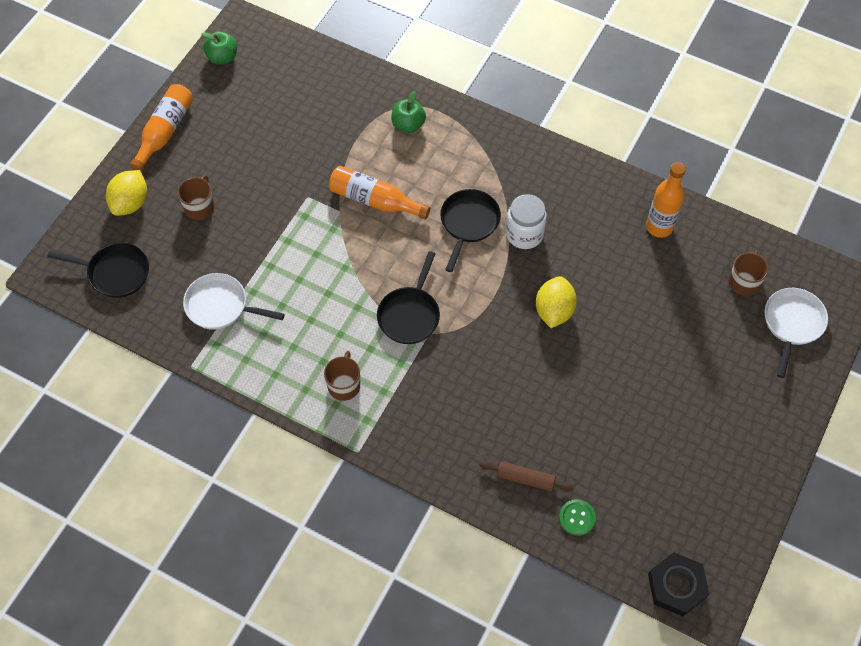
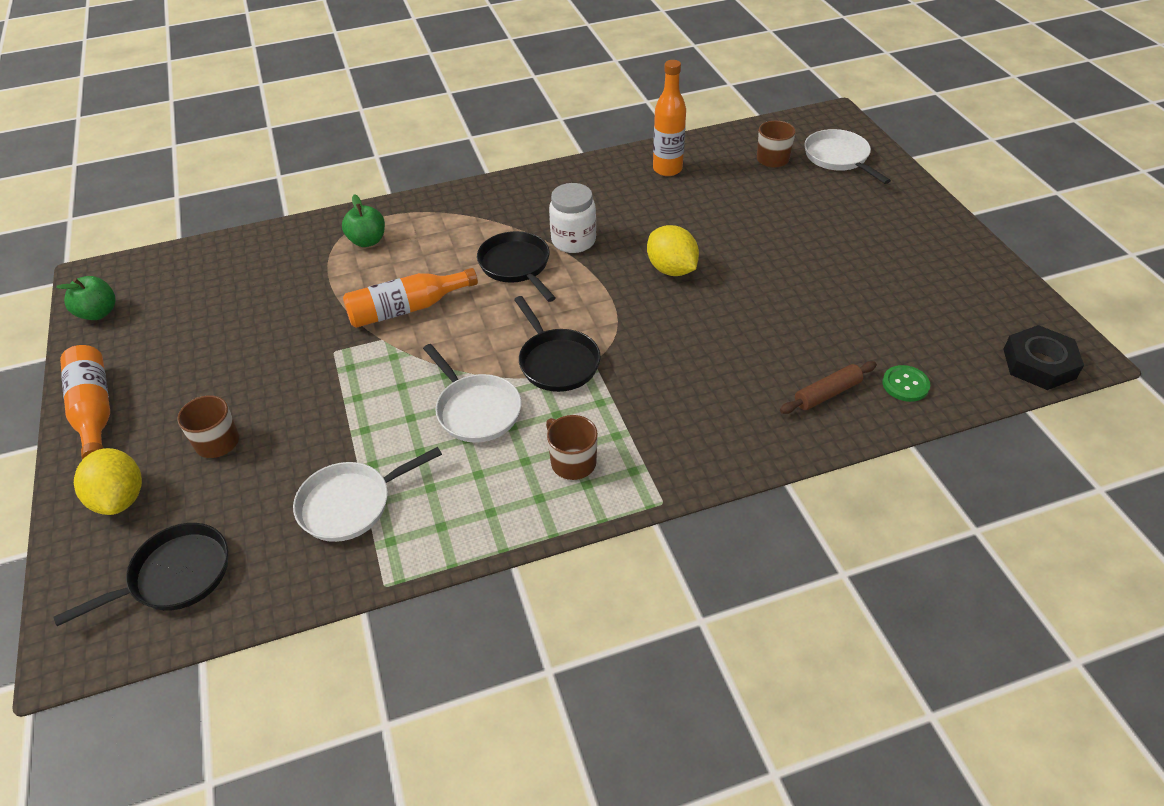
camera: 45 degrees left, 15 degrees down
none -> white pan [423,344,521,443]

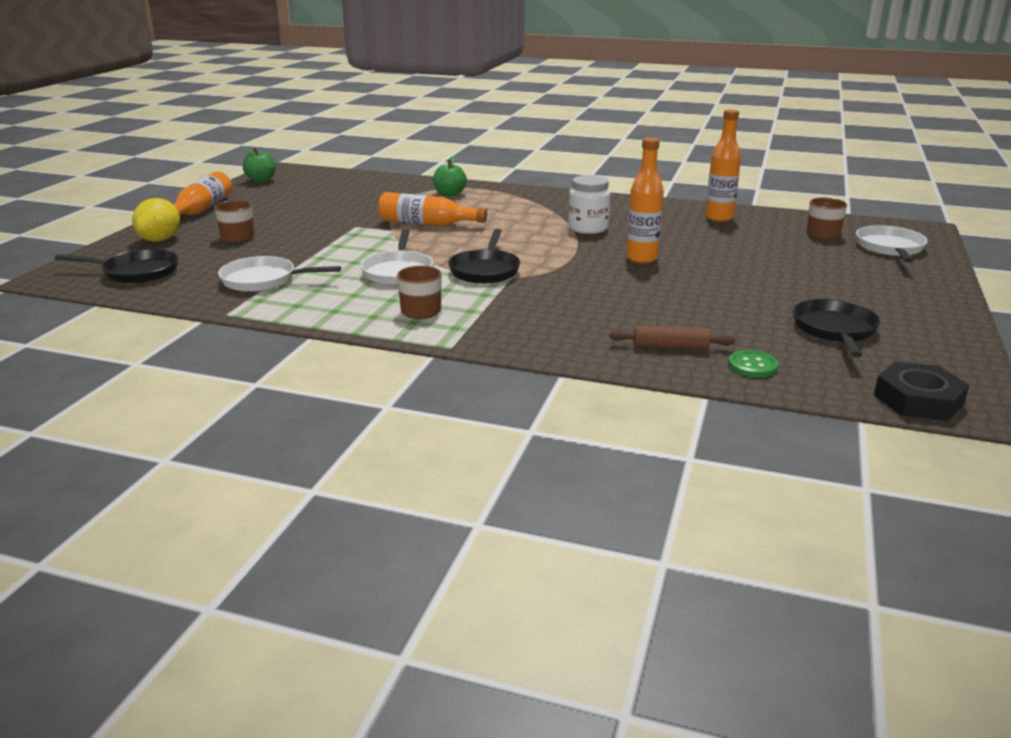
camera: 35 degrees right, 20 degrees down
black pan [477,231,556,302] -> black pan moved to [793,299,880,357]
yellow lemon [647,225,699,276] -> orange bottle [626,137,664,263]

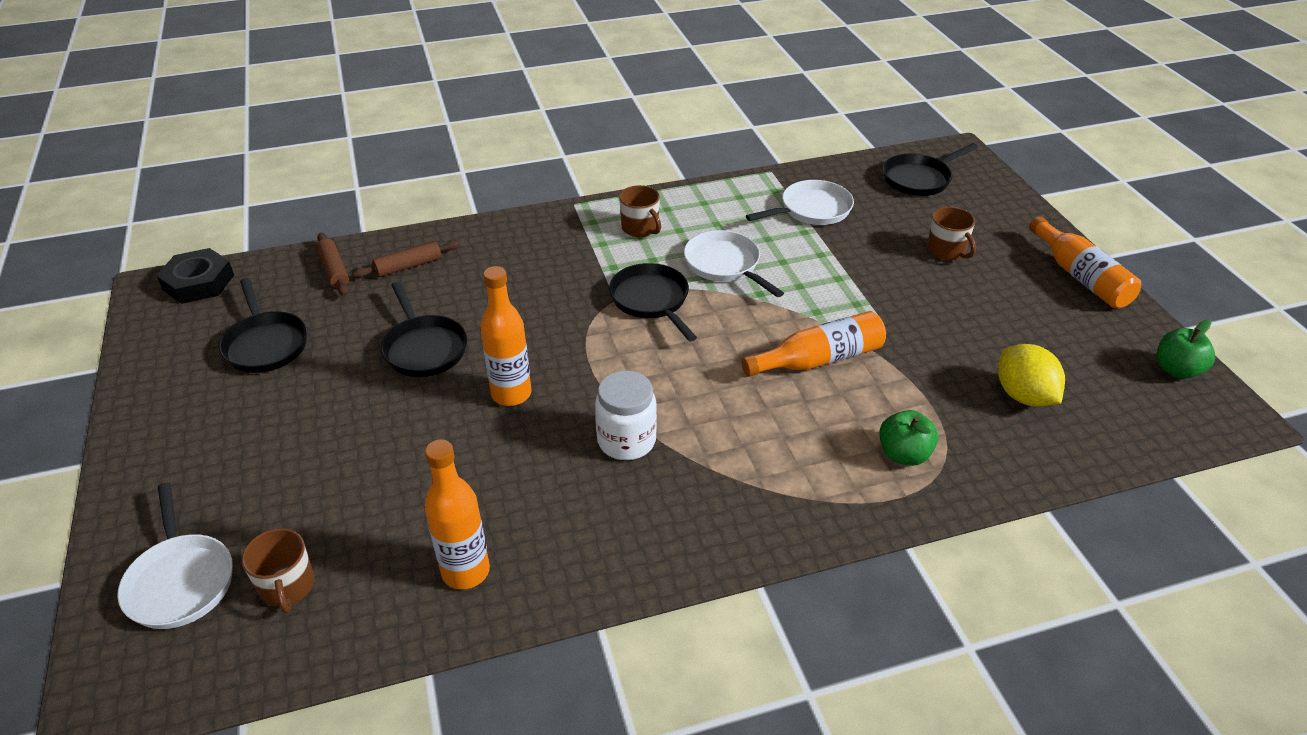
camera: 145 degrees right, 15 degrees up
yellow lemon [132,198,180,242] -> yellow lemon moved to [998,344,1065,406]
green button [728,350,778,377] -> brown rolling pin [316,233,349,296]
none -> black pan [381,281,467,377]

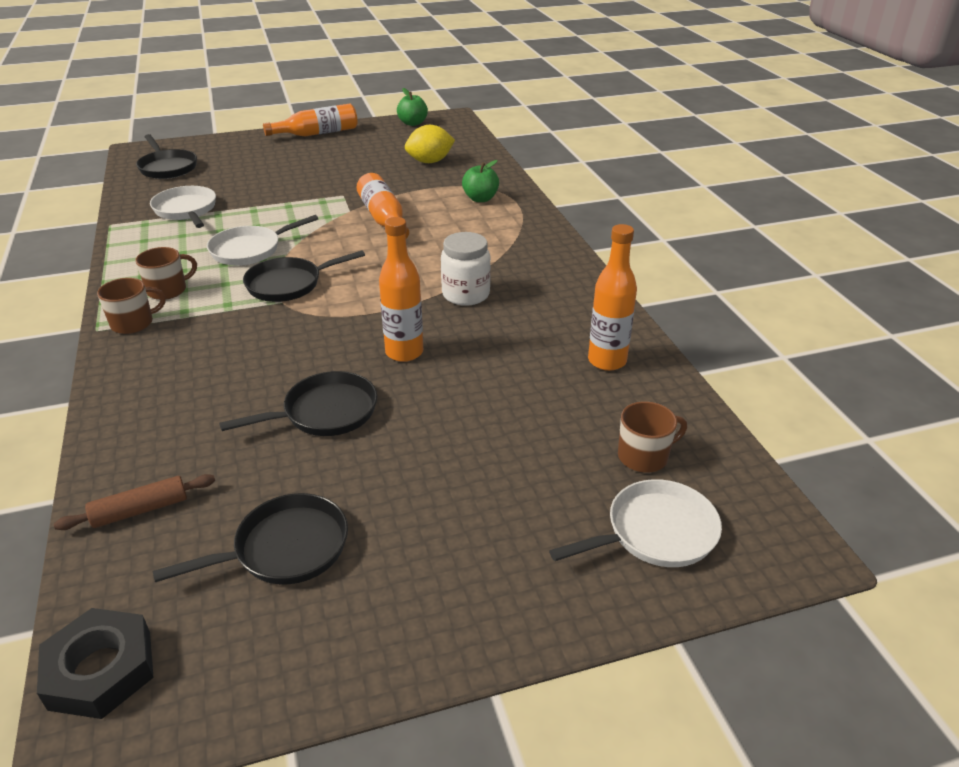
camera: 90 degrees left, 5 degrees down
brown rolling pin [353,240,460,278] -> none
brown mug [927,207,976,260] -> brown mug moved to [97,278,166,334]

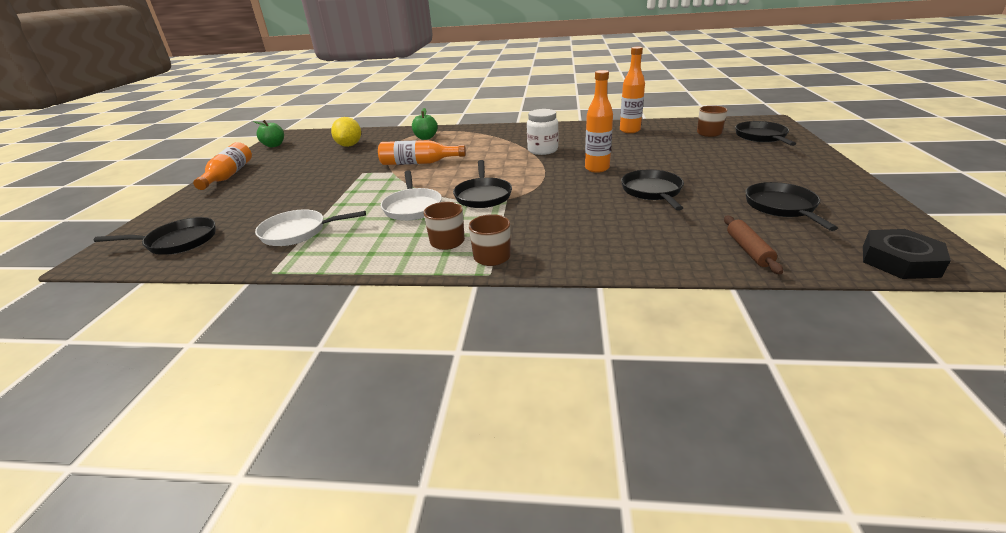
camera: 65 degrees left, 5 degrees down
white pan [549,479,722,567] -> black pan [735,121,796,146]

